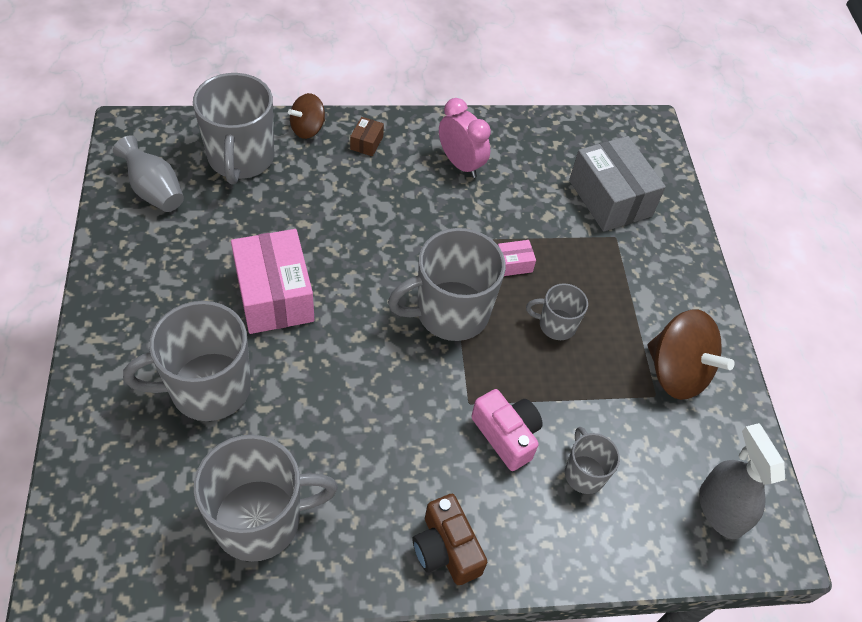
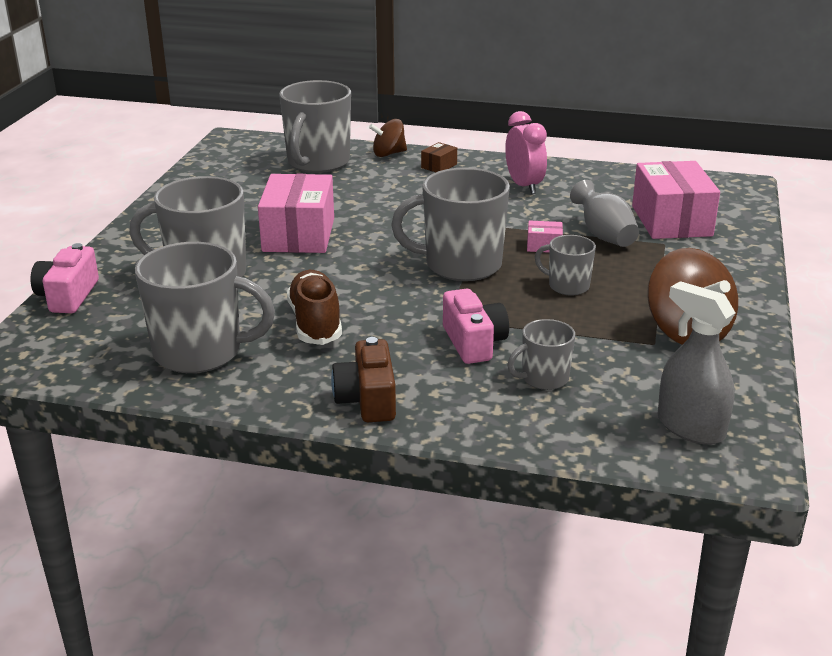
camera: 25 degrees right, 25 degrees down
grey vase [113,135,184,212] -> grey vase moved to [570,180,639,247]
grey mug [565,427,620,494] -> grey mug turned 120 degrees counterclockwise [508,319,575,390]
grey box [569,136,666,232] -> pink box [632,161,720,239]
grey spray bottle [699,423,785,539] -> grey spray bottle turned 45 degrees counterclockwise [658,281,735,445]
none -> pink camera [31,243,99,313]
none -> brown shoe [287,270,342,345]

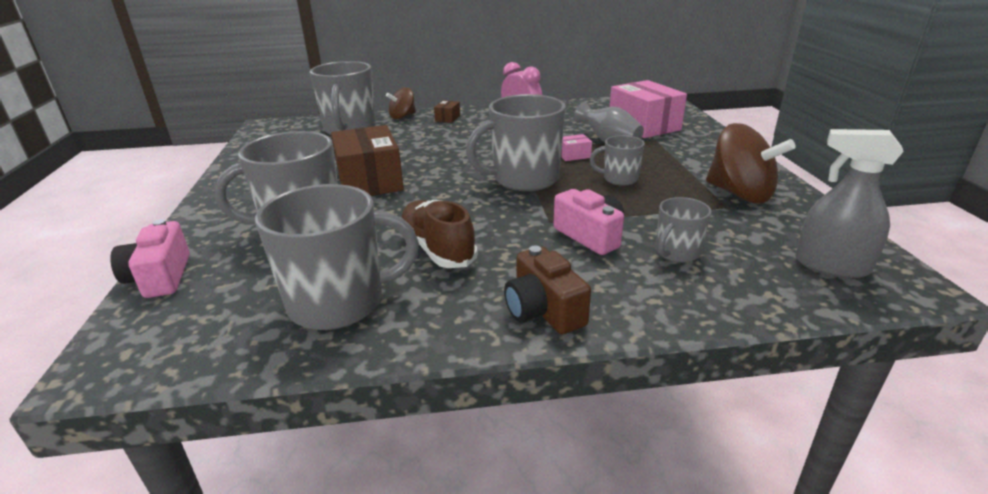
camera: 20 degrees left, 0 degrees up
pink box [258,174,334,253] -> brown box [331,125,404,196]

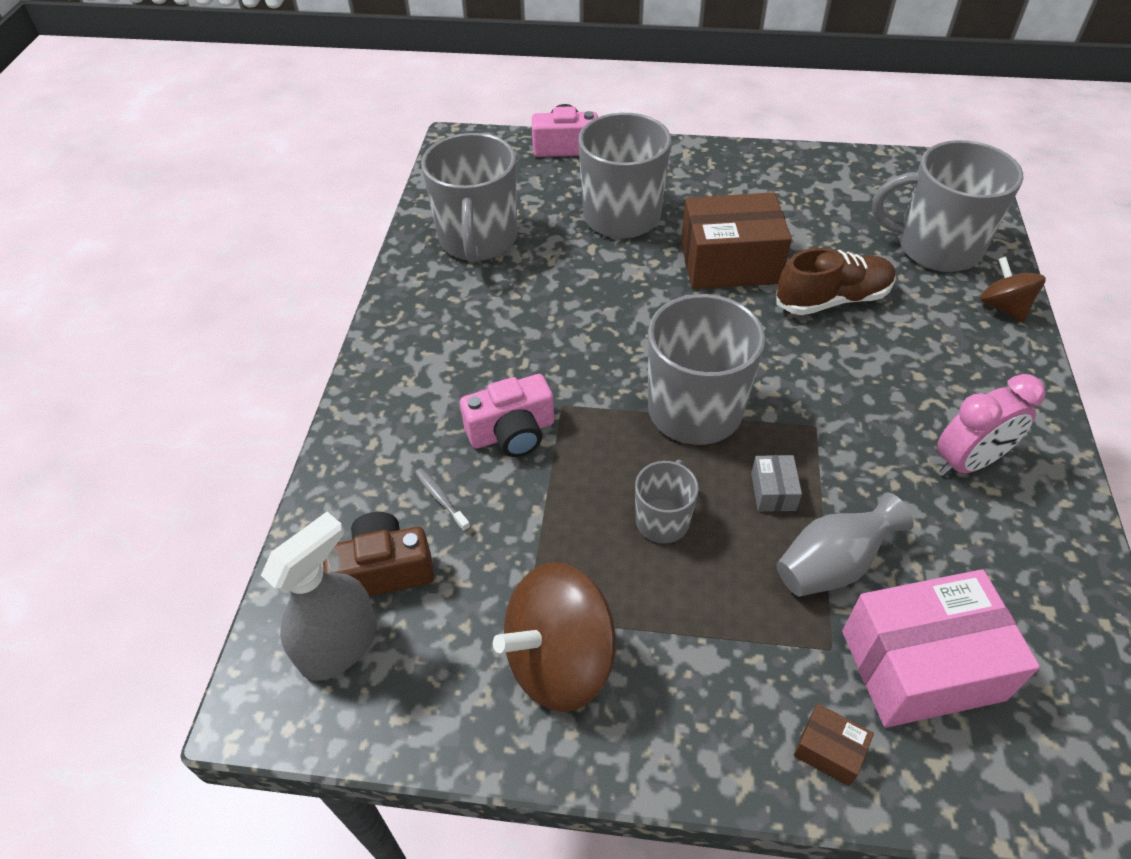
camera: 105 degrees right, 20 degrees up
brown shoe [402,200,478,268] -> brown shoe moved to [776,248,896,315]
brown box [434,101,460,123] -> brown box moved to [794,704,874,786]
brown camera [504,246,591,334] -> brown camera moved to [323,512,434,597]
pink box [561,134,592,161] -> grey box [751,455,802,512]
grey mug [656,197,712,263] -> grey toothbrush [415,468,470,532]

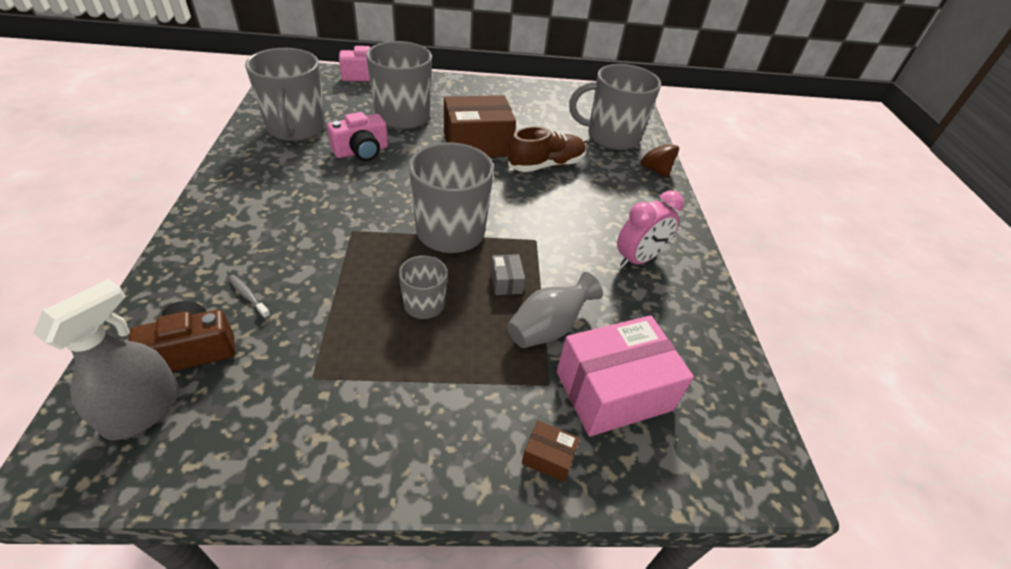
camera: 15 degrees left, 5 degrees down
pink camera [460,374,554,457] -> pink camera moved to [327,112,388,161]
brown spinning top [493,562,616,712] -> none

